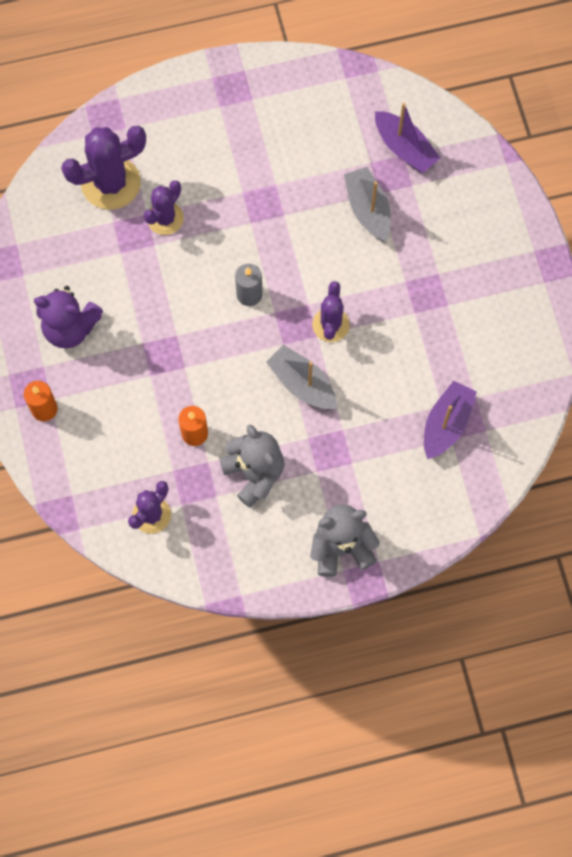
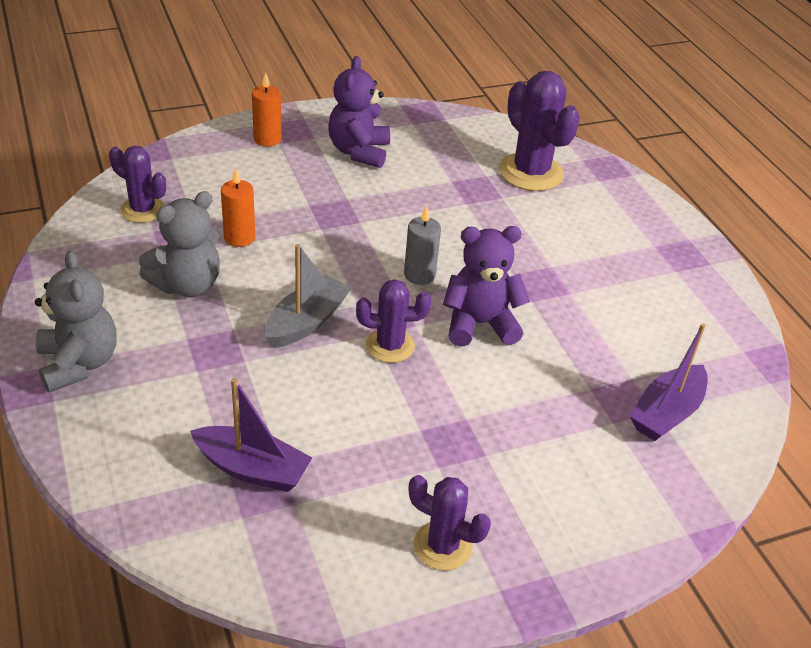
camera: 80 degrees right, 30 degrees down
purple cactus [144,180,184,235] -> purple cactus moved to [409,475,491,570]
grey boat [344,167,391,242] -> none
none -> purple teddy bear [443,226,530,347]

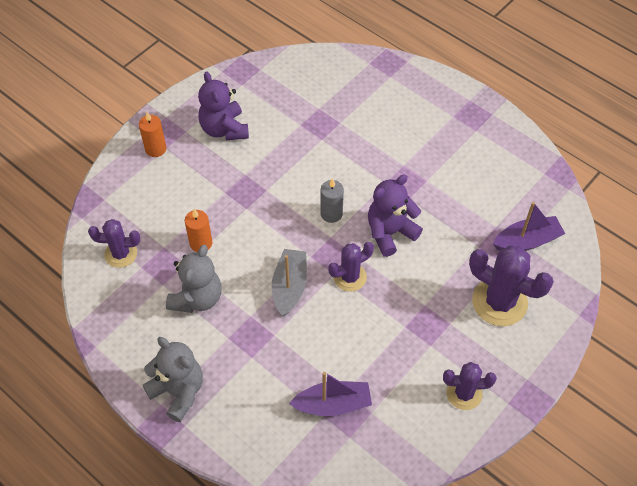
camera: 25 degrees left, 15 degrees up
purple cactus [499,71,580,191] -> purple cactus moved to [469,245,554,326]
purple boat [630,323,708,441] -> purple boat turned 120 degrees counterclockwise [493,202,565,251]

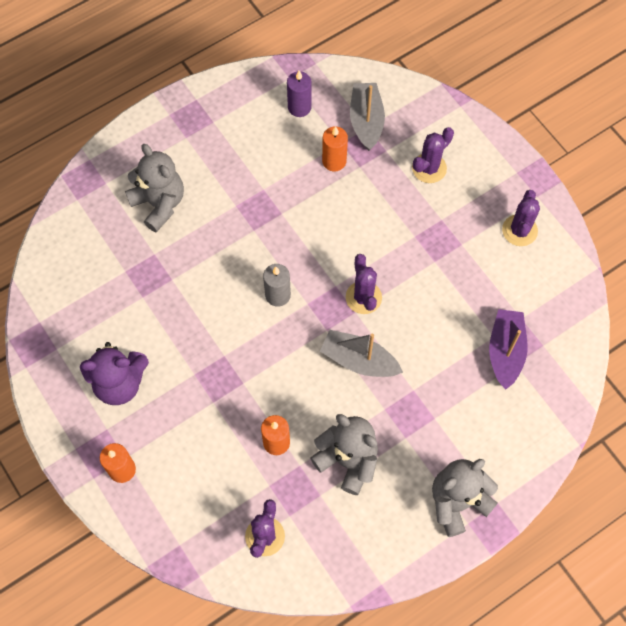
camera: 75 degrees left, 10 degrees up
purple teddy bear [368,175,423,257] -> none
purple cactus [469,245,554,326] -> purple cactus [412,127,454,183], size x0.61
purple boat [493,202,565,251] -> grey boat [350,83,385,151]
none -> grey teddy bear [125,144,184,232]
none -> purple candle [287,71,312,117]
none -> orange candle [322,126,348,171]

